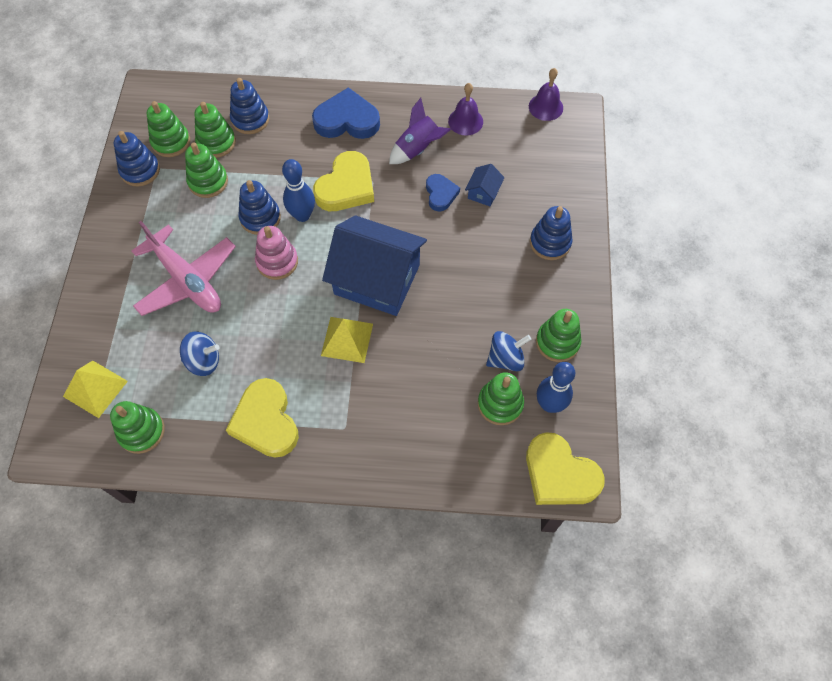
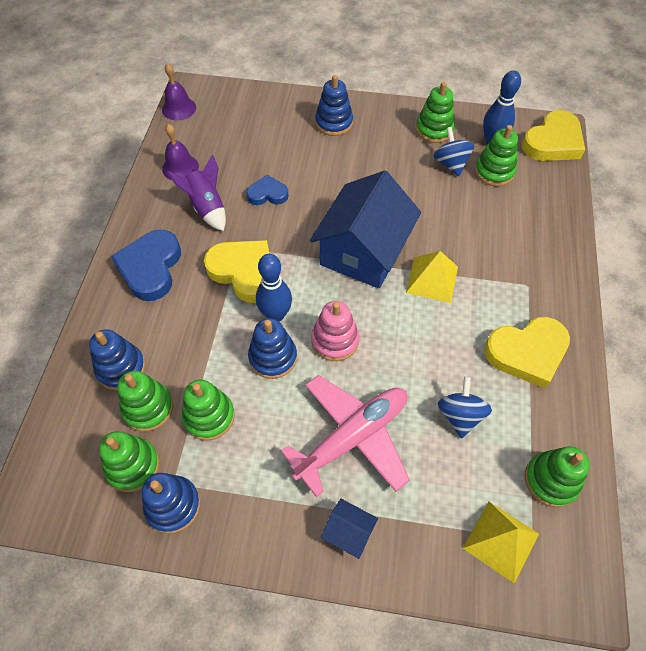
camera: 85 degrees left, 5 degrees down
blue house [465,164,505,206] -> blue house moved to [321,499,378,559]

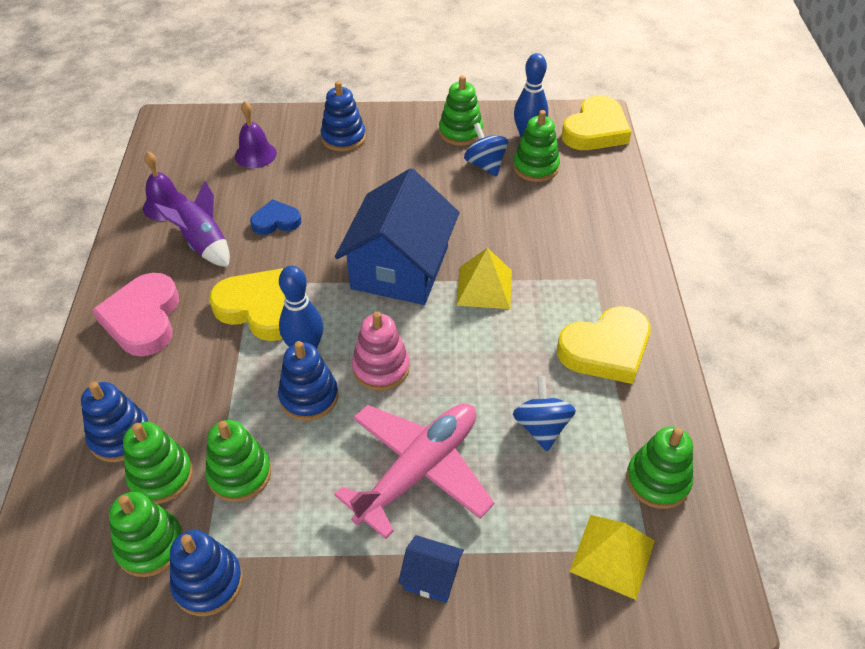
camera: 10 degrees left, 10 degrees down
blue heart [111,230,181,301] -> pink heart [92,273,179,357]
purple bell [162,63,196,121] -> purple bell moved to [235,101,277,168]

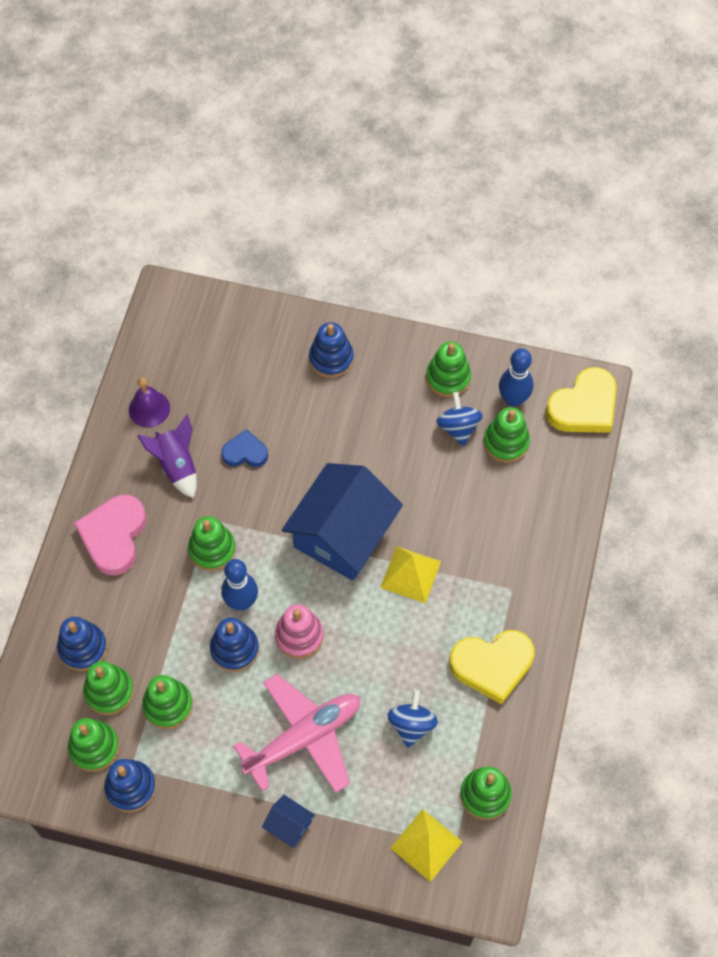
camera: 15 degrees right, 15 degrees up
yellow heart [209,268,285,341] -> green stacking toy [188,516,236,571]
purple bell [235,101,277,168] -> none

